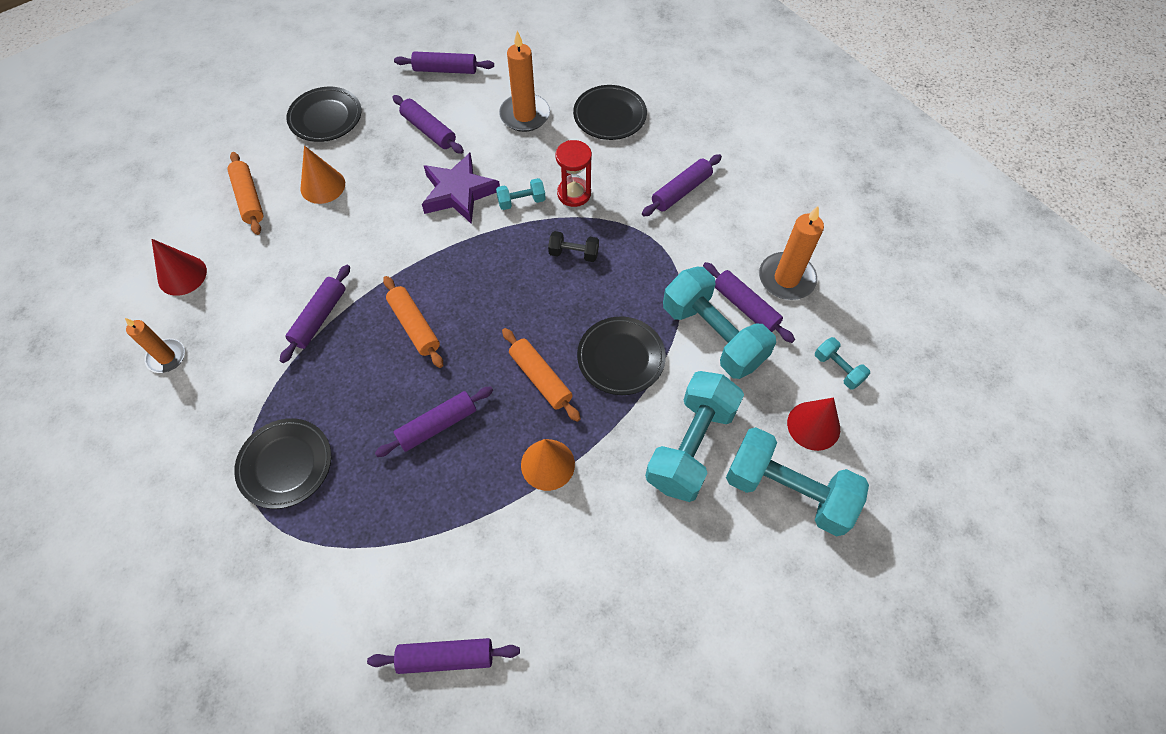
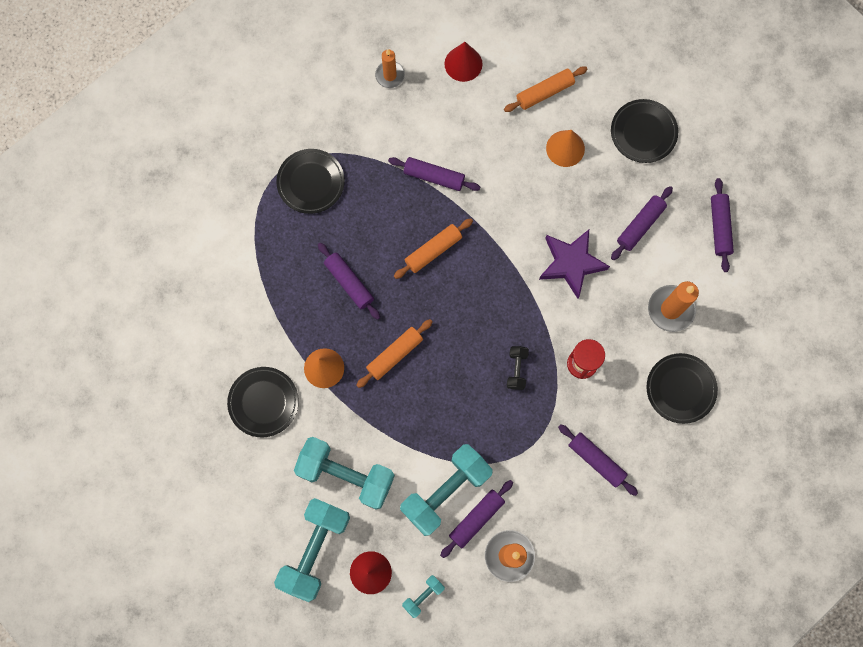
camera: 85 degrees right, 15 degrees up
purple rolling pin [367,638,520,674] -> none
turquoise dumbbell [496,178,546,210] -> none
black plate [577,317,666,395] -> black plate moved to [227,367,299,437]

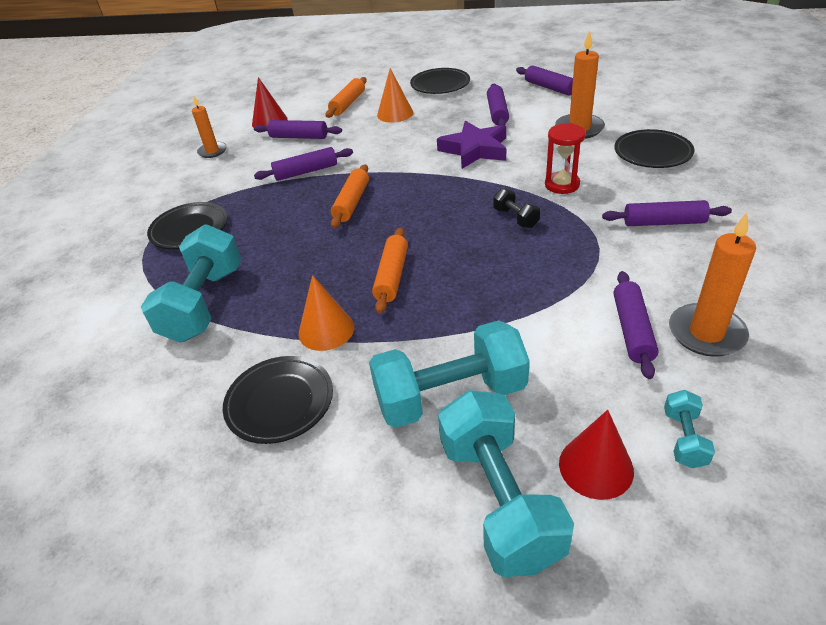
camera: 35 degrees left, 35 degrees down
purple rolling pin [318,243,380,320] -> purple rolling pin moved to [254,120,342,139]
turquoise dumbbell [400,444,493,536] -> turquoise dumbbell moved to [141,224,241,343]

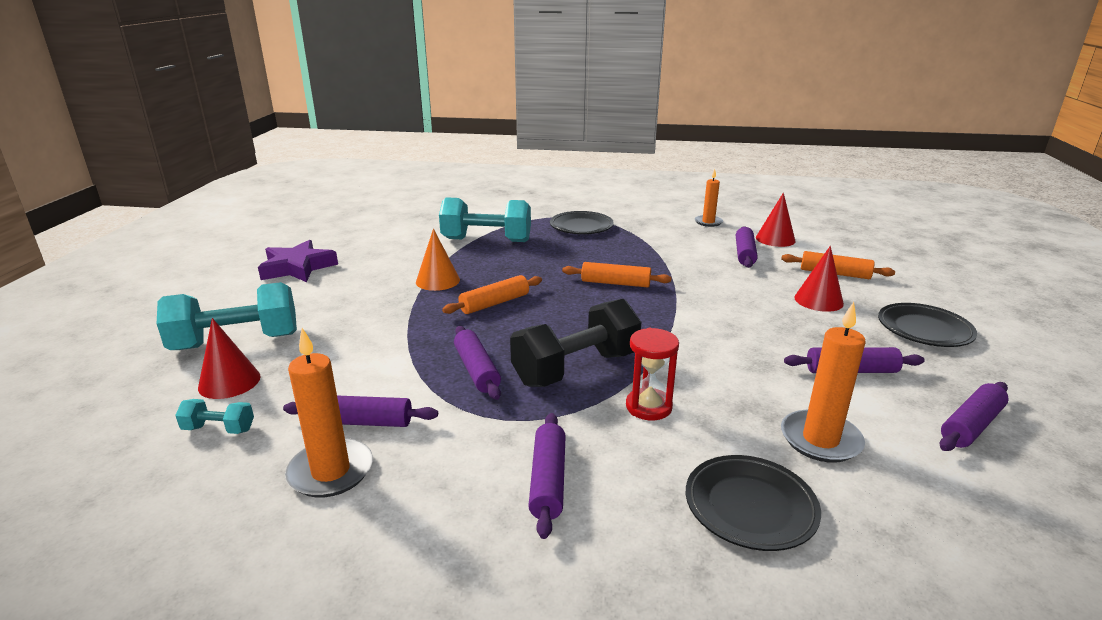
camera: 85 degrees right, 15 degrees down
black plate [223,356,333,444] -> none
purple rolling pin [254,147,353,181] -> purple rolling pin moved to [454,326,501,400]
turquoise dumbbell [369,320,530,428] -> none
orange rolling pin [372,228,408,314] -> orange rolling pin turned 45 degrees counterclockwise [442,275,542,314]
orange cone [377,68,413,123] -> red cone [794,246,844,312]
purple star [437,121,506,169] -> purple star moved to [258,240,338,282]
black dumbbell [493,188,540,228] -> black dumbbell [510,299,641,387], size x2.19

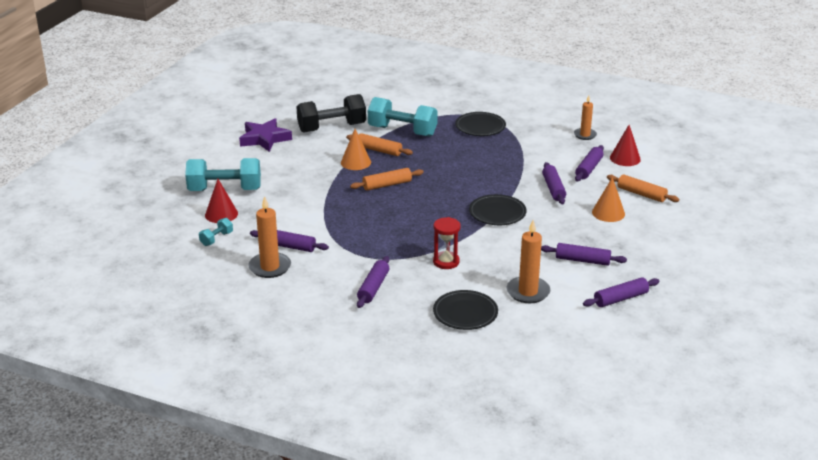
camera: 15 degrees right, 5 degrees up
turquoise dumbbell [175,399,254,434] -> turquoise dumbbell turned 75 degrees counterclockwise [199,218,233,246]
purple rolling pin [454,326,501,400] -> purple rolling pin moved to [542,162,566,204]
black dumbbell [510,299,641,387] -> black dumbbell moved to [297,94,366,132]
orange rolling pin [562,262,672,287] -> orange rolling pin moved to [346,133,413,156]
red cone [794,246,844,312] -> orange cone [592,177,625,222]
black plate [878,303,977,347] -> black plate moved to [469,194,526,225]

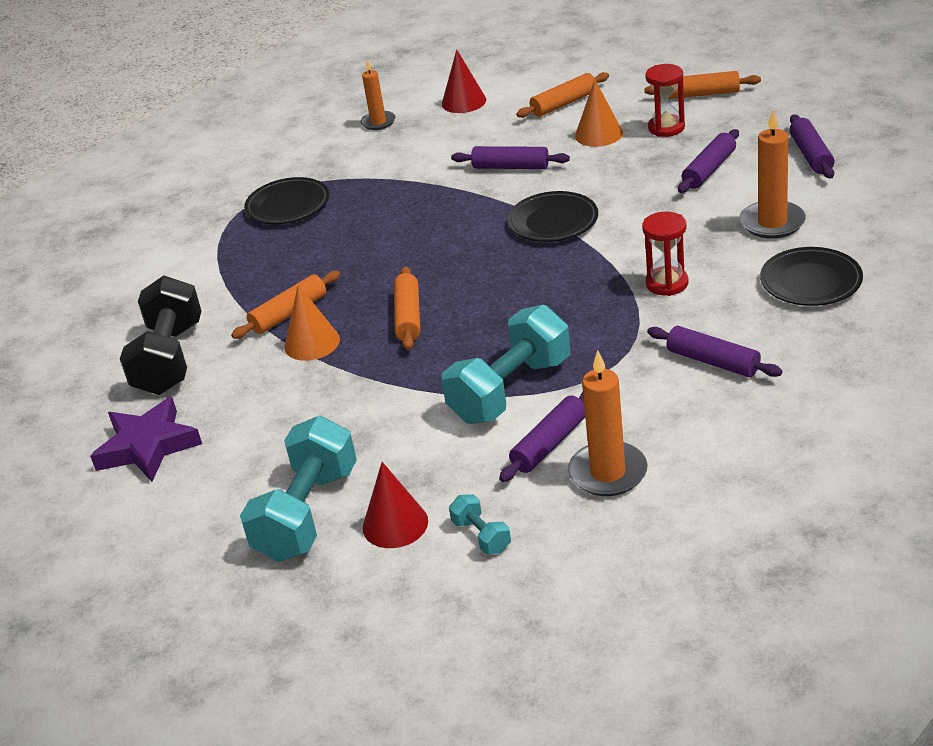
camera: 65 degrees left, 5 degrees up
turquoise dumbbell [368,97,438,137] -> turquoise dumbbell moved to [441,305,570,424]
purple rolling pin [575,145,604,181] -> none
none -> orange rolling pin [644,71,761,99]
none -> red hourglass [645,64,685,137]

